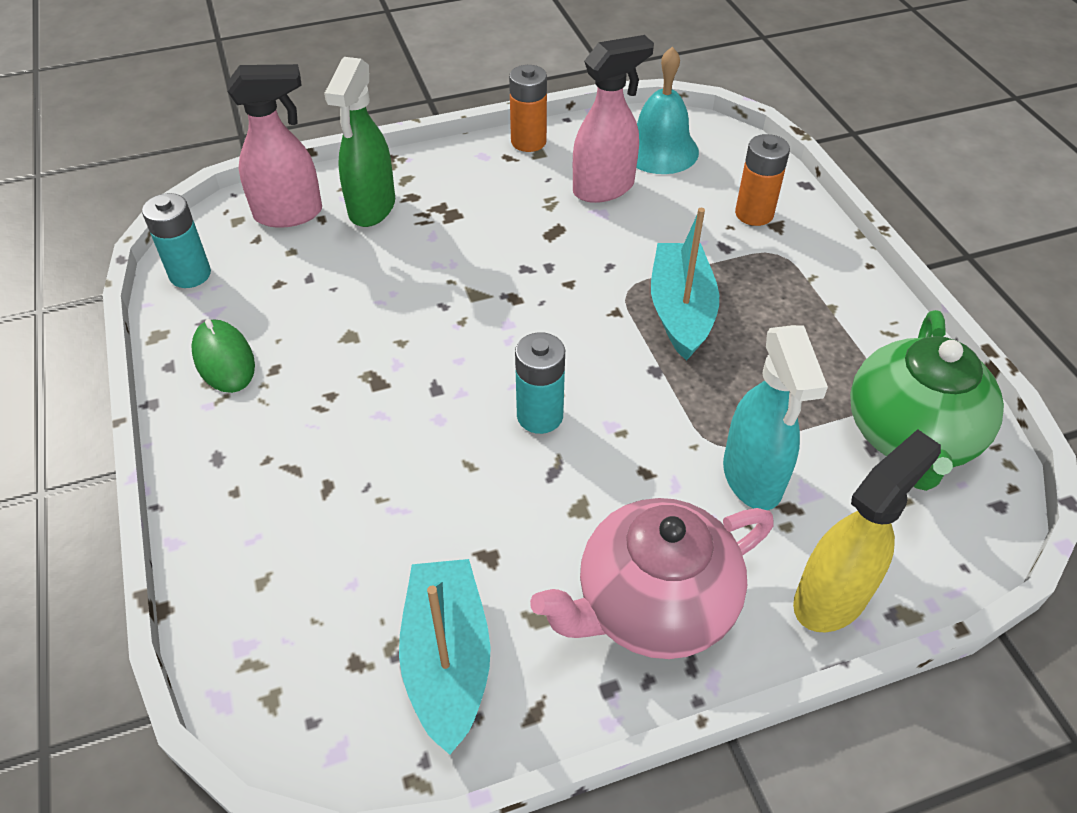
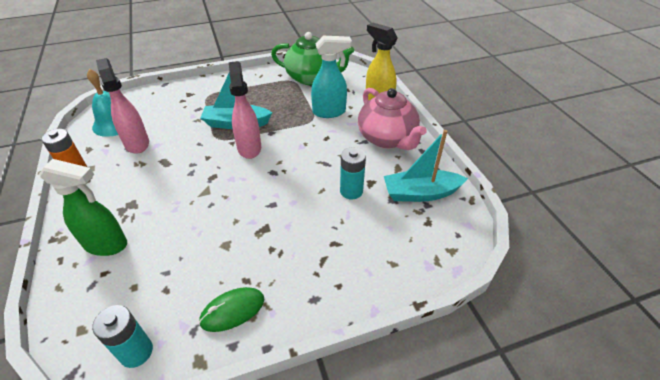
camera: 90 degrees left, 5 degrees down
pink spray bottle [227,64,322,228] -> pink spray bottle moved to [229,61,261,159]
turquoise battery [515,332,565,434] -> turquoise battery moved to [340,147,366,199]
orange battery [735,134,790,226] -> none

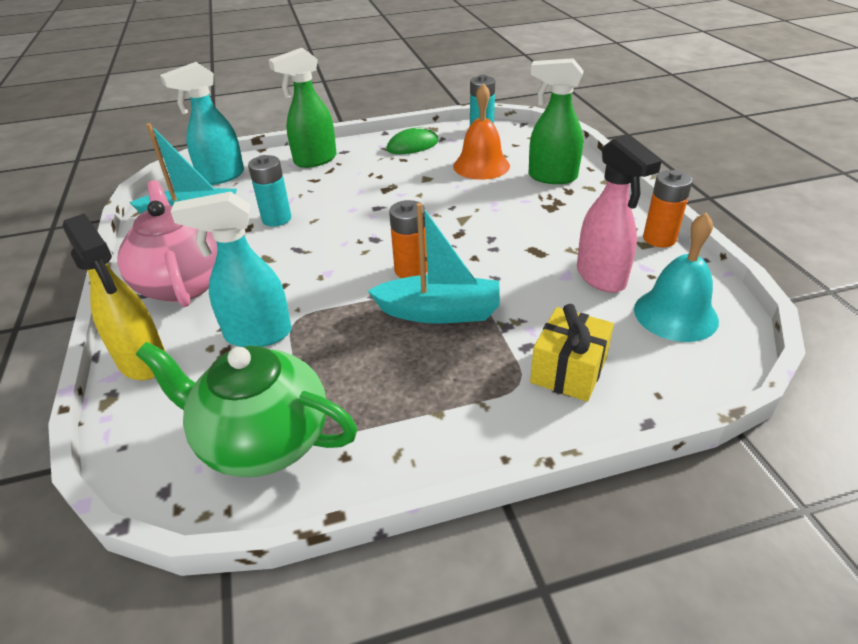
camera: 175 degrees left, 5 degrees down
pink spray bottle [229,61,261,159] -> orange battery [389,200,427,278]
none -> turquoise spray bottle [160,62,244,185]
none -> green spray bottle [268,48,337,168]
none -> orange bell [453,83,510,180]
none -> yellow gift [530,304,614,402]

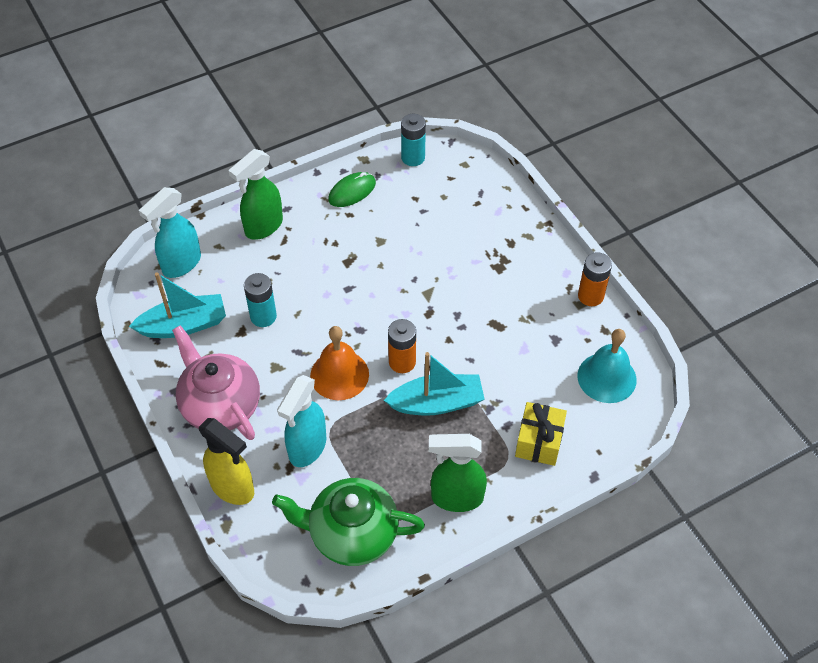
camera: 15 degrees left, 15 degrees up
turquoise spray bottle [170,191,292,347] -> turquoise spray bottle turned 45 degrees counterclockwise [277,375,326,467]
orange bell [453,83,510,180] -> orange bell moved to [310,326,369,400]
green spray bottle [529,58,584,184] -> green spray bottle moved to [429,434,487,512]
pink spray bottle [577,135,662,293] -> none

